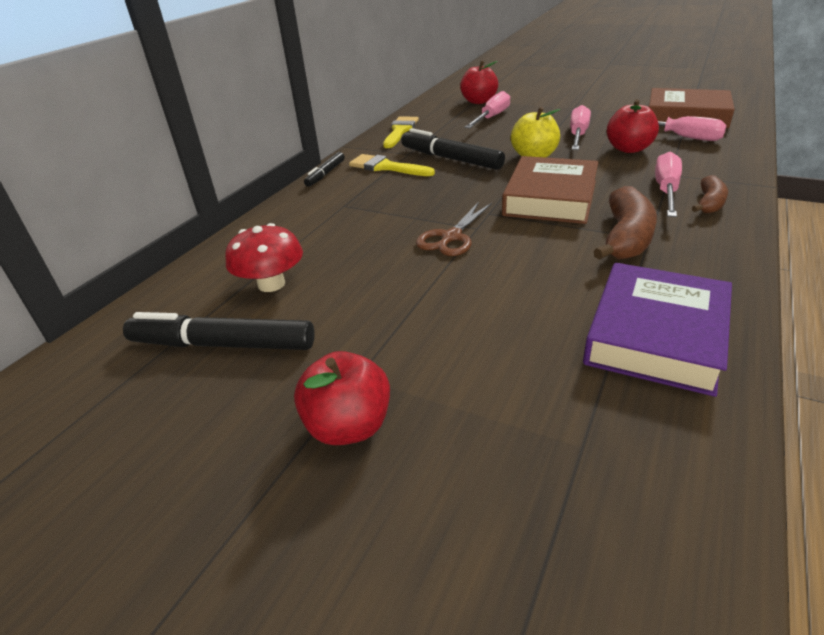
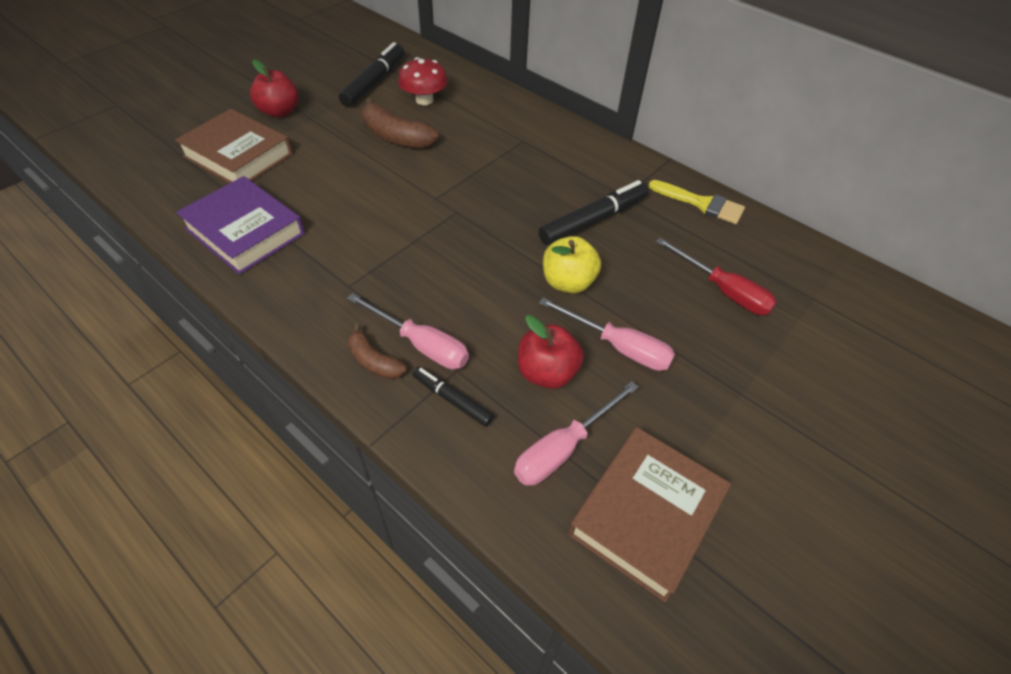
camera: 100 degrees right, 15 degrees up
black marker [304,152,345,187] -> black marker moved to [412,366,494,427]
yellow brush [349,154,435,176] -> none
brown scissors [416,202,492,256] -> none
red apple [460,61,498,104] -> none
pink screwdriver [465,91,510,128] -> red screwdriver [656,238,777,315]
brown book [502,156,598,224] -> brown book moved to [175,109,293,183]
brown banana [593,186,657,260] -> brown banana moved to [362,98,438,148]

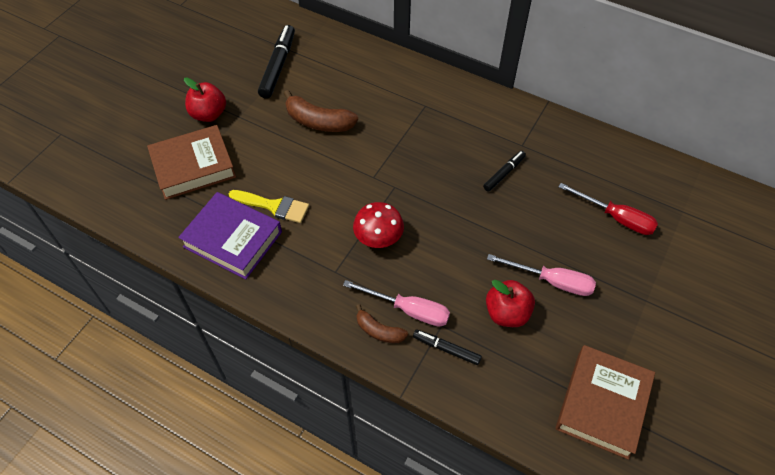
camera: 10 degrees left, 5 degrees up
brown book [175,109,293,183] -> brown book turned 45 degrees counterclockwise [147,125,236,200]
red mushroom [398,57,448,105] -> red mushroom moved to [353,202,404,248]
pink screwdriver [514,381,639,486] -> none
black marker [539,180,649,245] -> black marker [483,151,526,192], size x0.57
yellow apple [543,236,601,293] -> none
yellow brush [649,180,745,224] -> yellow brush moved to [229,190,309,223]

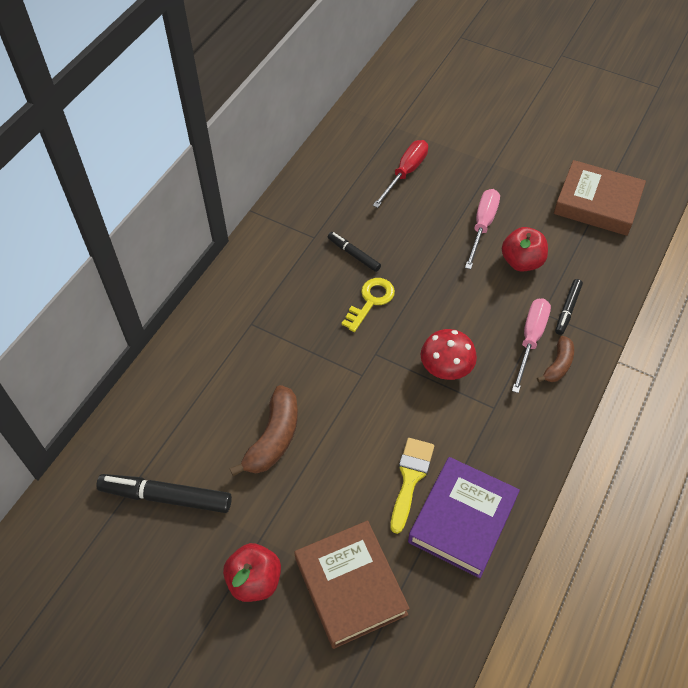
camera: 90 degrees left, 0 degrees up
none -> yellow key [341,278,395,332]

